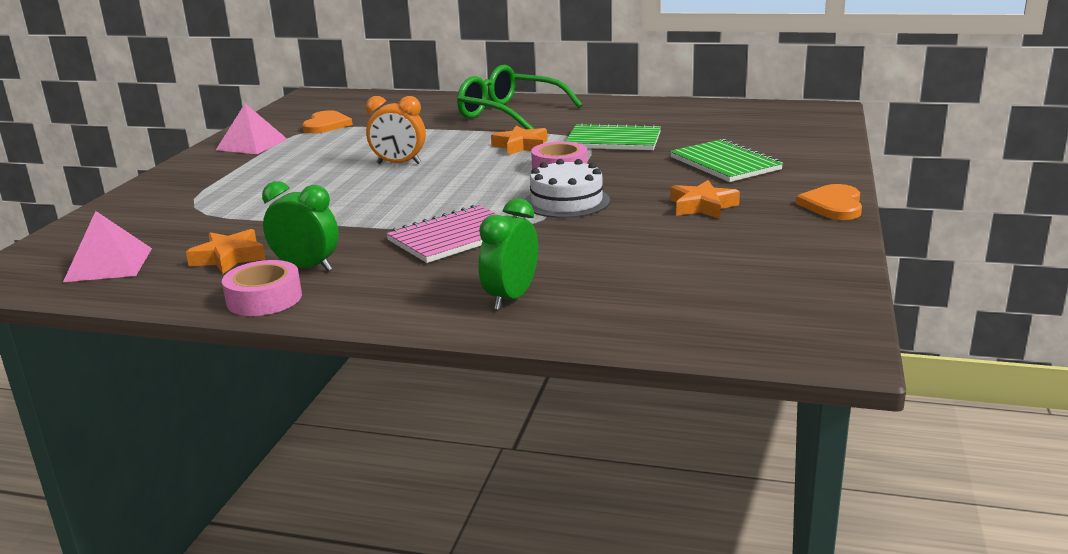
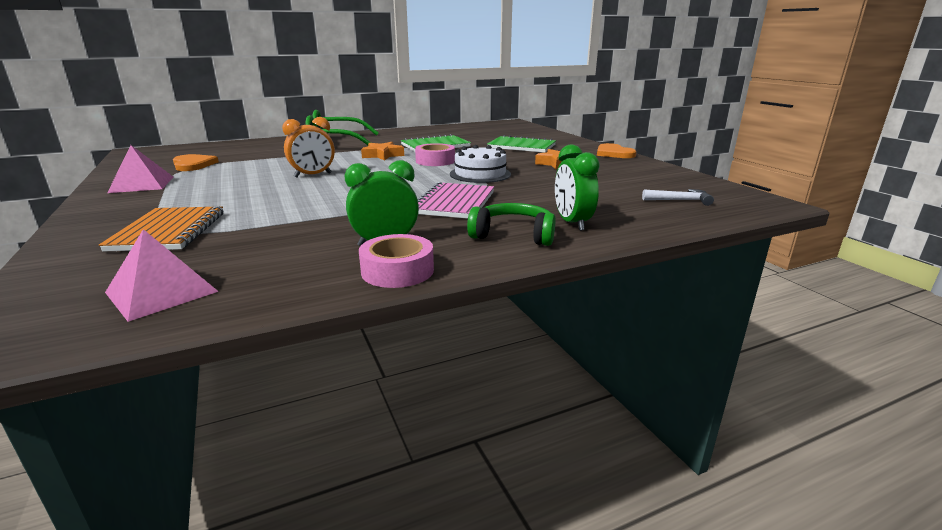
camera: 40 degrees left, 0 degrees up
orange star [186,229,266,274] -> none
none -> orange notebook [99,206,223,251]
none -> green headphones [467,203,555,246]
none -> white hammer [642,189,714,206]

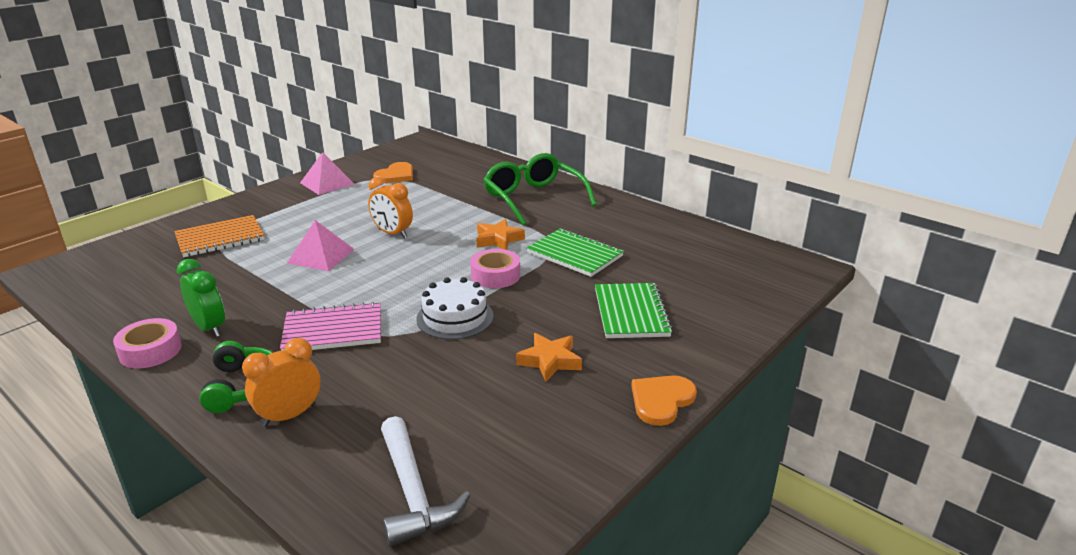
camera: 65 degrees right, 5 degrees up
pink pyramid [105,229,219,322] -> pink pyramid moved to [287,220,354,271]
green clock [555,144,600,231] -> orange clock [242,338,321,427]
white hammer [642,189,714,206] -> white hammer [381,416,470,546], size x1.71

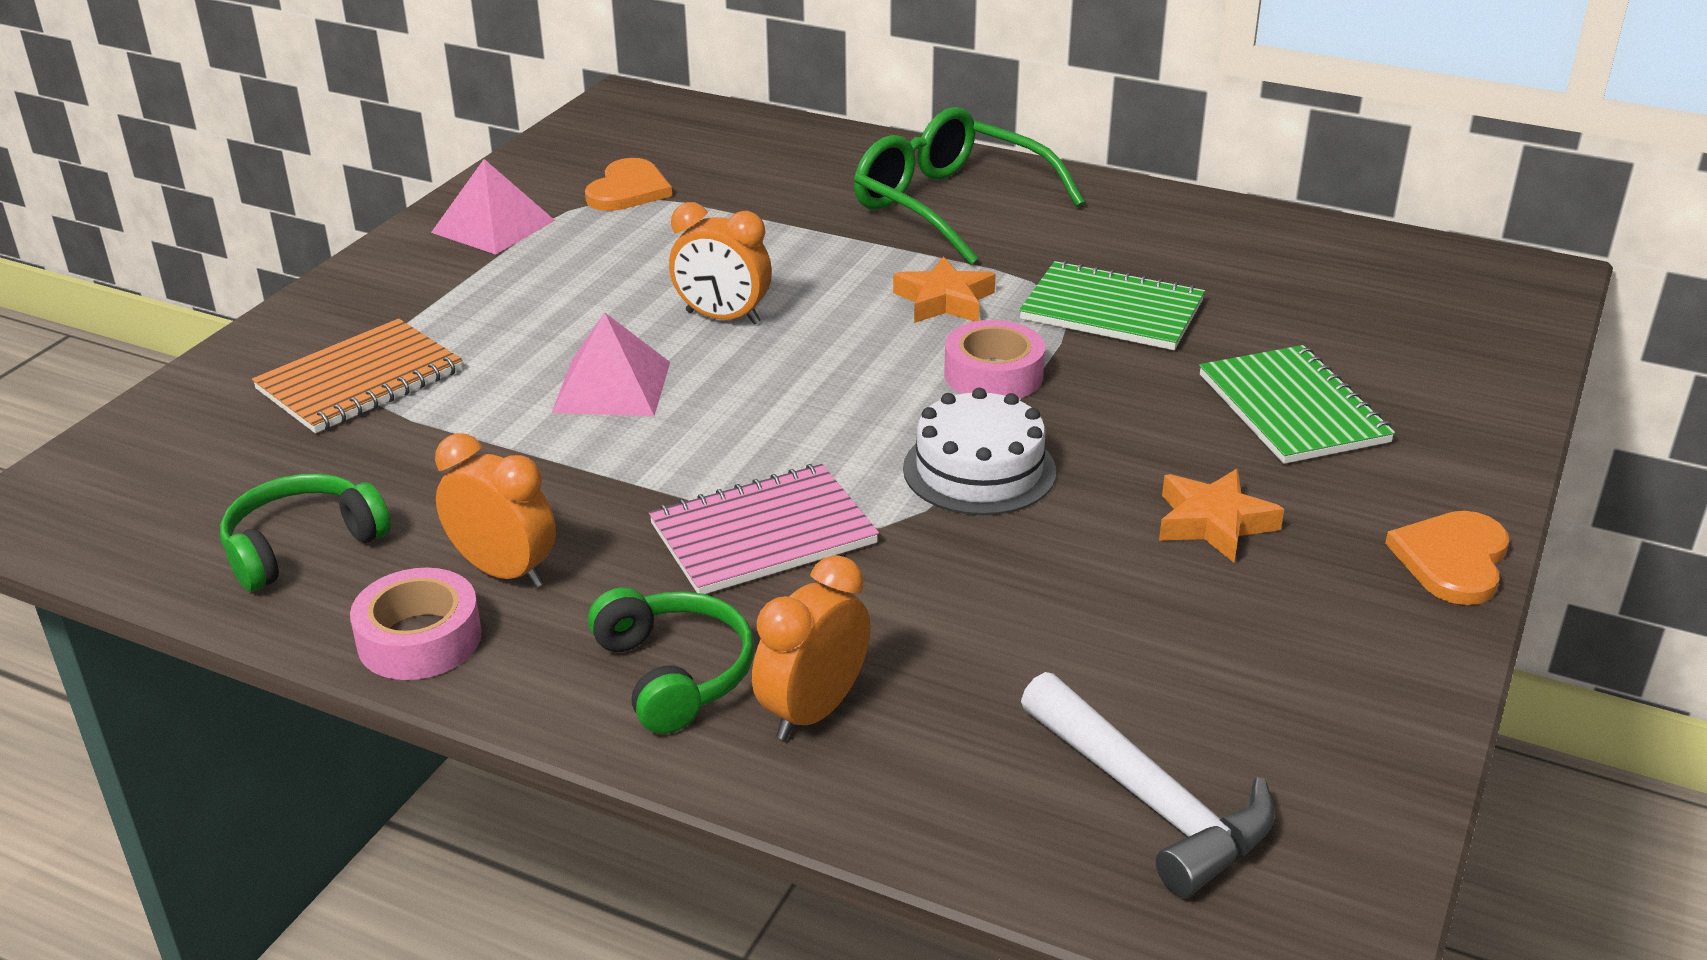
camera: 15 degrees left, 5 degrees up
green clock [177,259,225,337] -> orange clock [435,433,556,588]
none -> green headphones [220,473,391,591]

